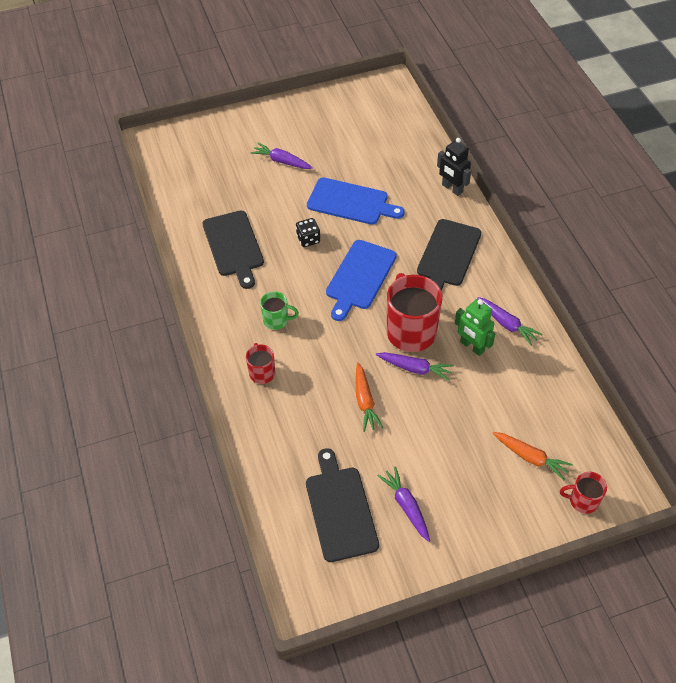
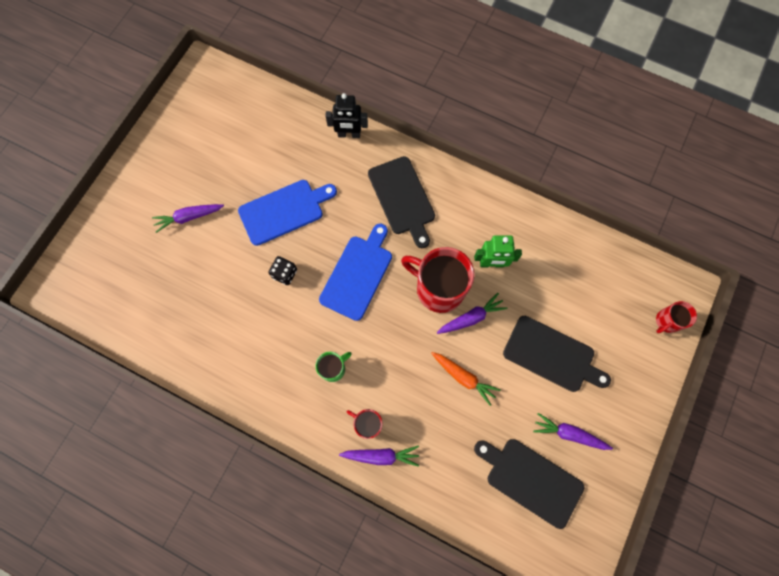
camera: 45 degrees left, 20 degrees up
black cutting board [203,211,264,289] -> black cutting board moved to [503,316,611,392]
blue cutting board [326,240,397,321] -> blue cutting board turned 135 degrees counterclockwise [319,223,392,321]
purple carrot [477,297,543,346] -> purple carrot moved to [339,446,419,467]
orange carrot [493,432,573,481] -> none

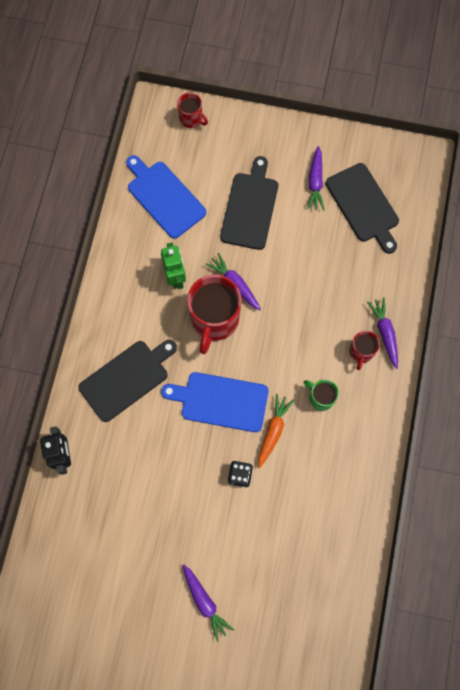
camera: 105 degrees left, 0 degrees up
blue cutting board [238,180,337,246] -> blue cutting board moved to [126,155,206,239]
orange carrot [431,352,501,406] -> orange carrot moved to [258,394,294,468]
black cutting board [474,439,584,529] -> black cutting board turned 45 degrees counterclockwise [326,163,399,254]

